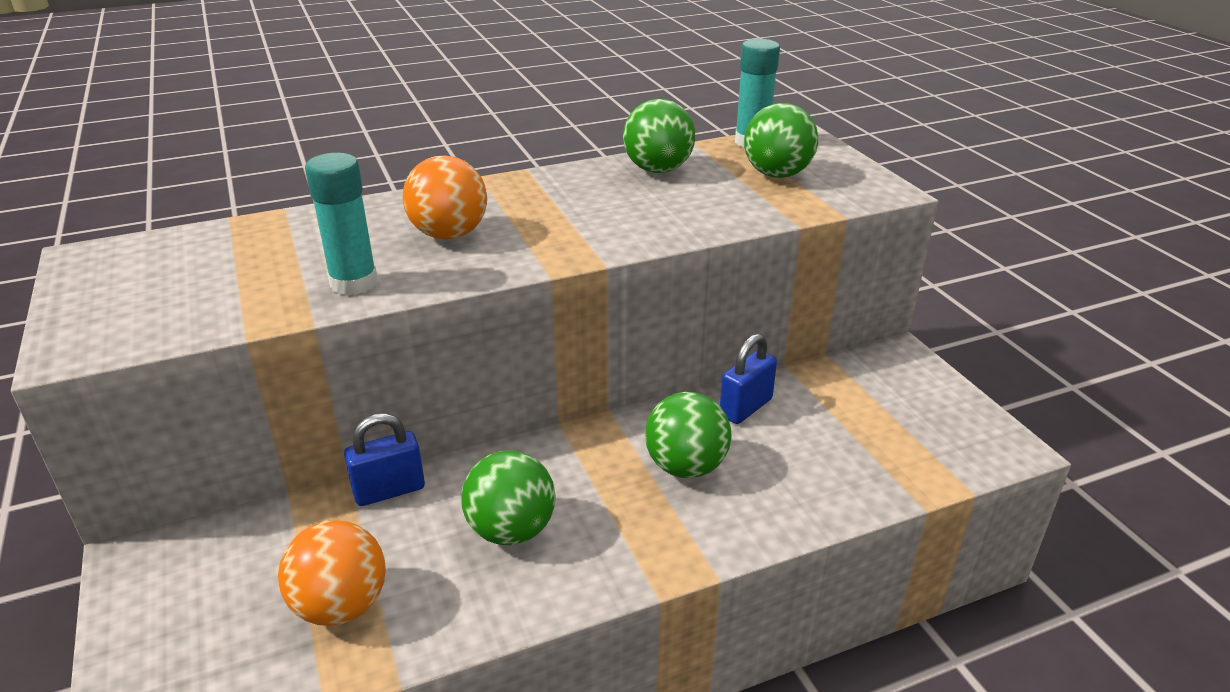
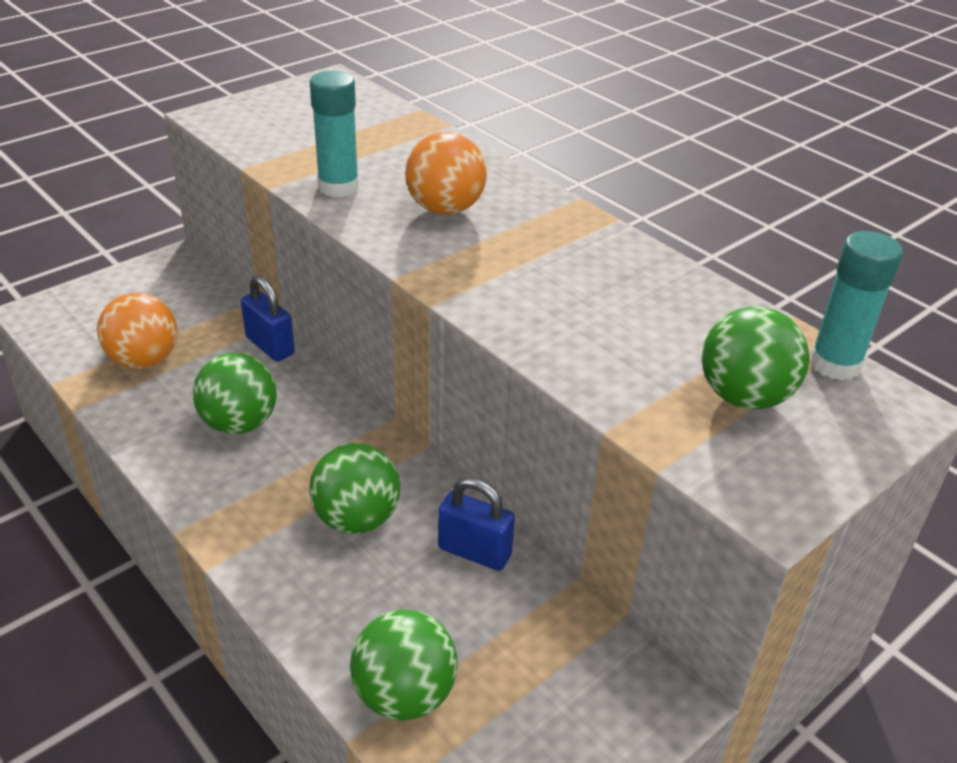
camera: 70 degrees right, 5 degrees up
green ball [623,99,695,173] -> green ball moved to [350,609,458,721]

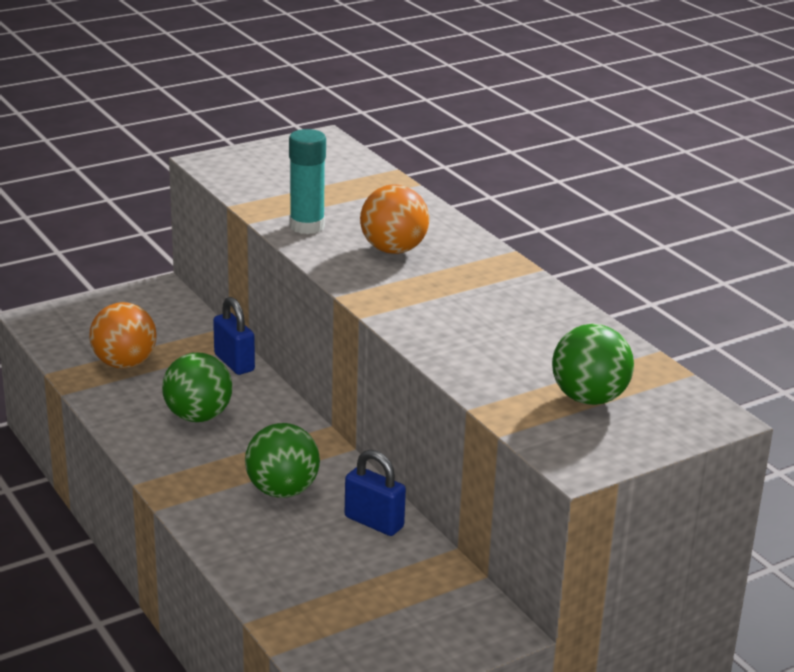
camera: 10 degrees right, 10 degrees down
green ball [350,609,458,721] -> none
turquoise glue stick [810,231,903,380] -> none

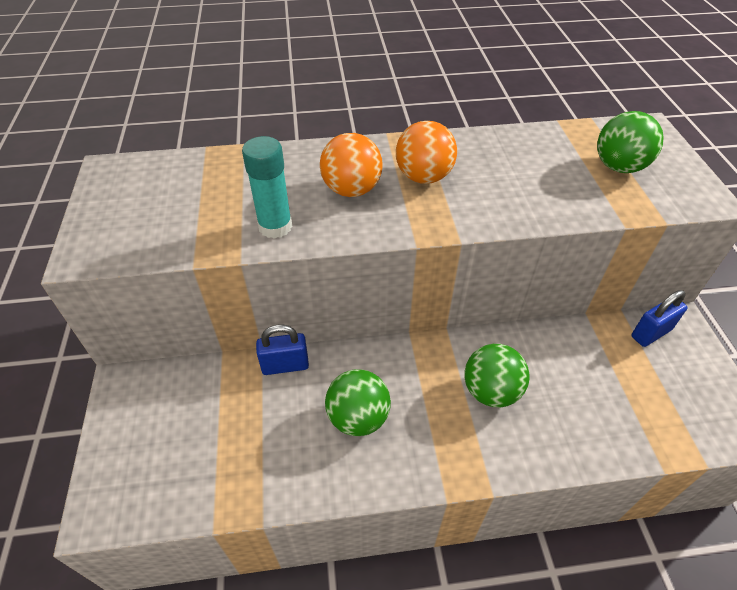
camera: 65 degrees left, 20 degrees up
orange ball [90,302,157,369] -> orange ball moved to [396,121,457,184]
blue padlock [345,450,406,536] -> blue padlock moved to [631,290,688,347]

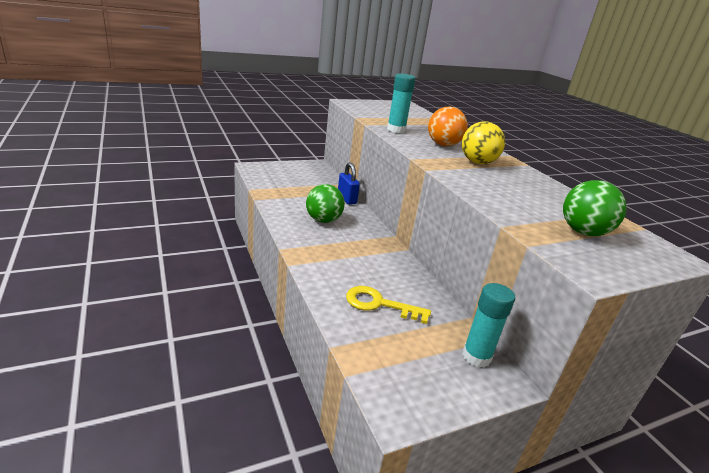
camera: 70 degrees right, 20 degrees down
orange ball [396,121,457,184] -> yellow ball [462,121,505,164]
green ball [464,344,530,407] -> none
blue padlock [631,290,688,347] -> turquoise glue stick [462,283,515,367]
none -> yellow key [346,286,431,324]

